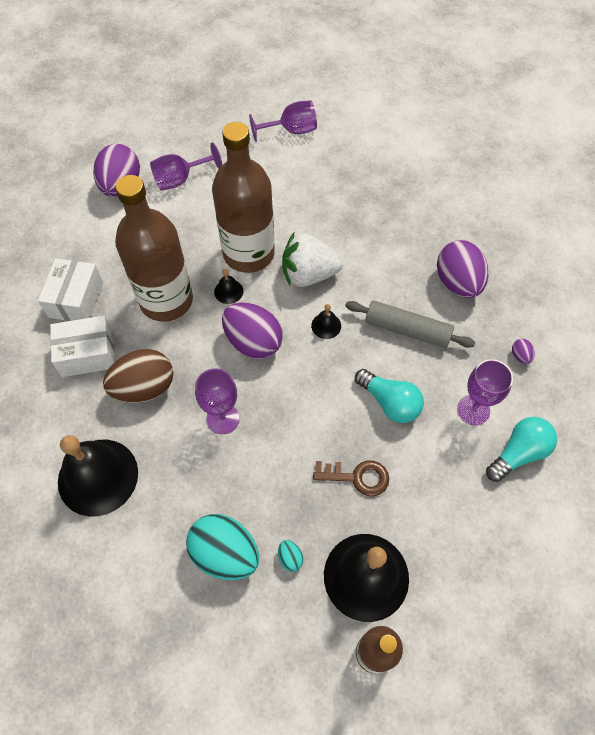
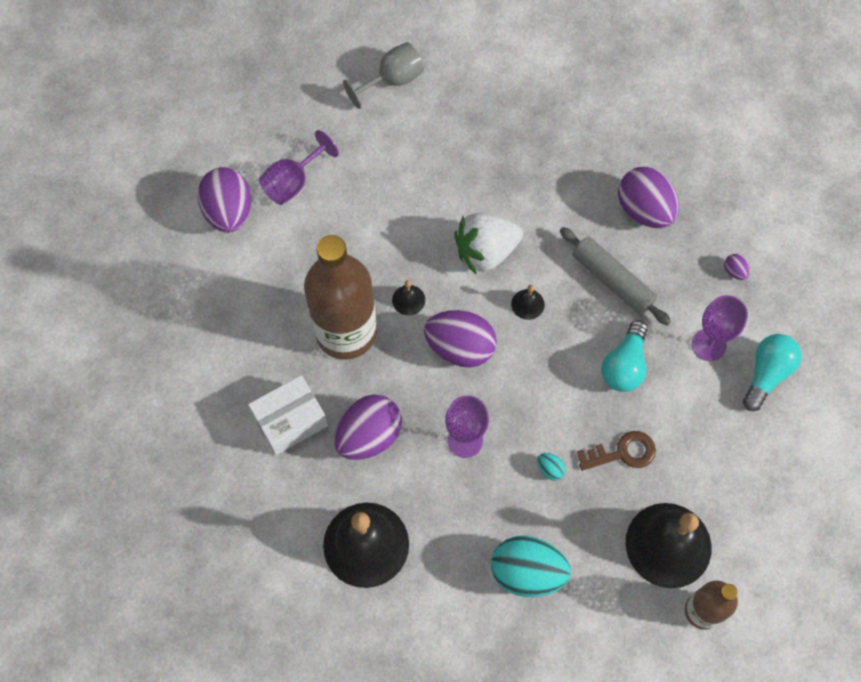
camera: 20 degrees left, 5 degrees up
white box [38,258,103,321] -> none
brown egg [103,349,173,403] -> purple egg [334,395,402,460]
brown bottle [212,122,275,273] -> none
purple goblet [249,100,317,142] -> grey goblet [343,42,424,109]
turquoise egg [278,540,303,572] -> turquoise egg moved to [537,453,566,480]
grey rolling pin [345,300,475,348] -> grey rolling pin turned 45 degrees clockwise [560,227,671,325]
turquoise light bulb [355,369,424,423] -> turquoise light bulb turned 90 degrees clockwise [601,320,648,392]

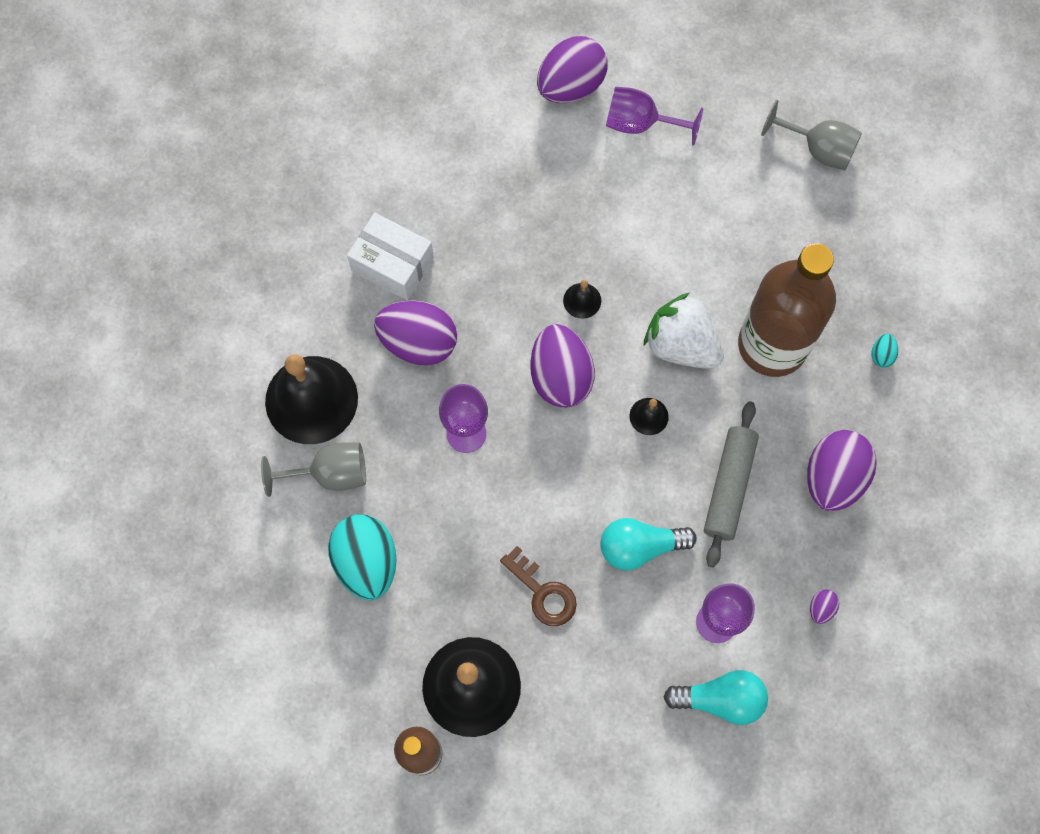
camera: 60 degrees right, 5 degrees up
brown bottle [304,235,377,360] -> brown bottle moved to [738,243,836,377]
turquoise egg [537,453,566,480] -> turquoise egg moved to [871,334,898,367]
none -> grey goblet [261,442,366,497]

